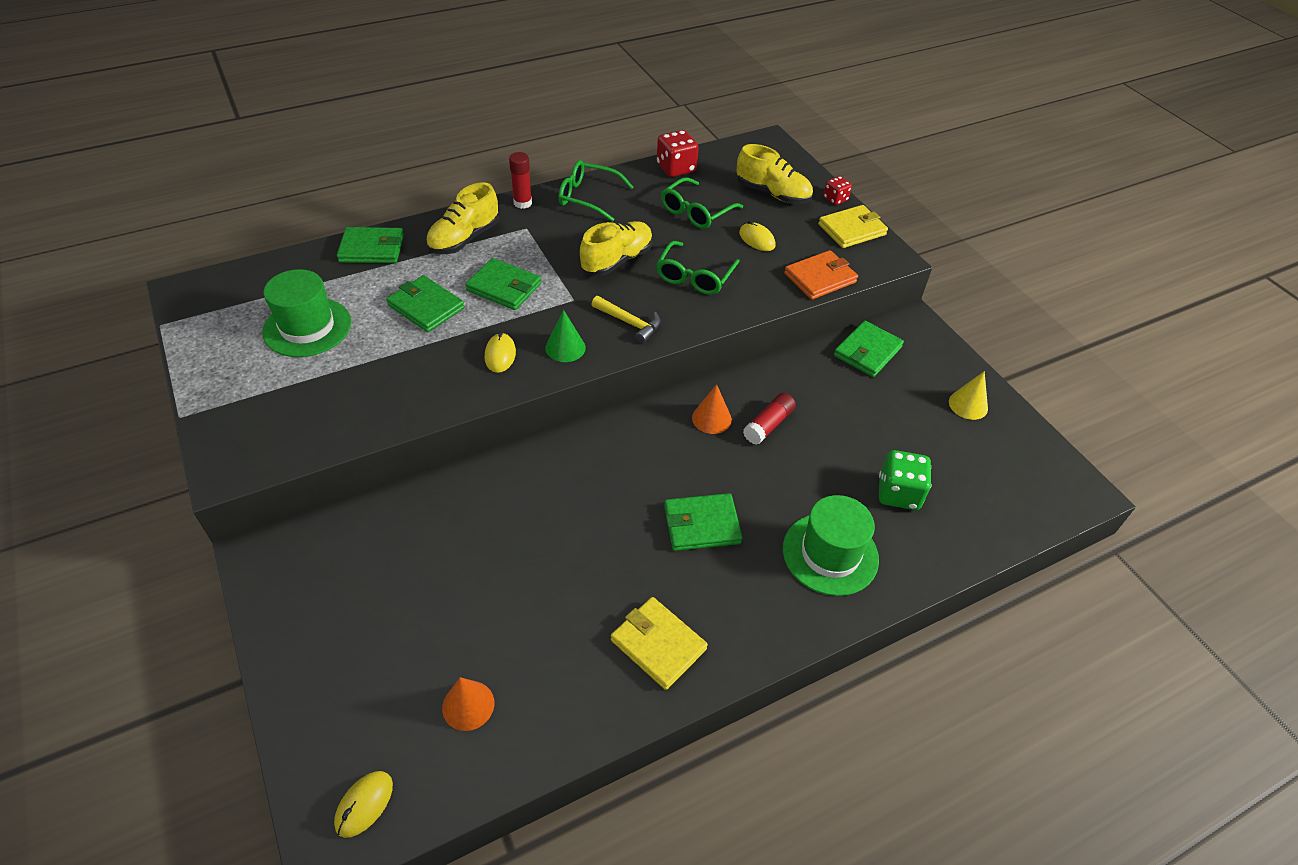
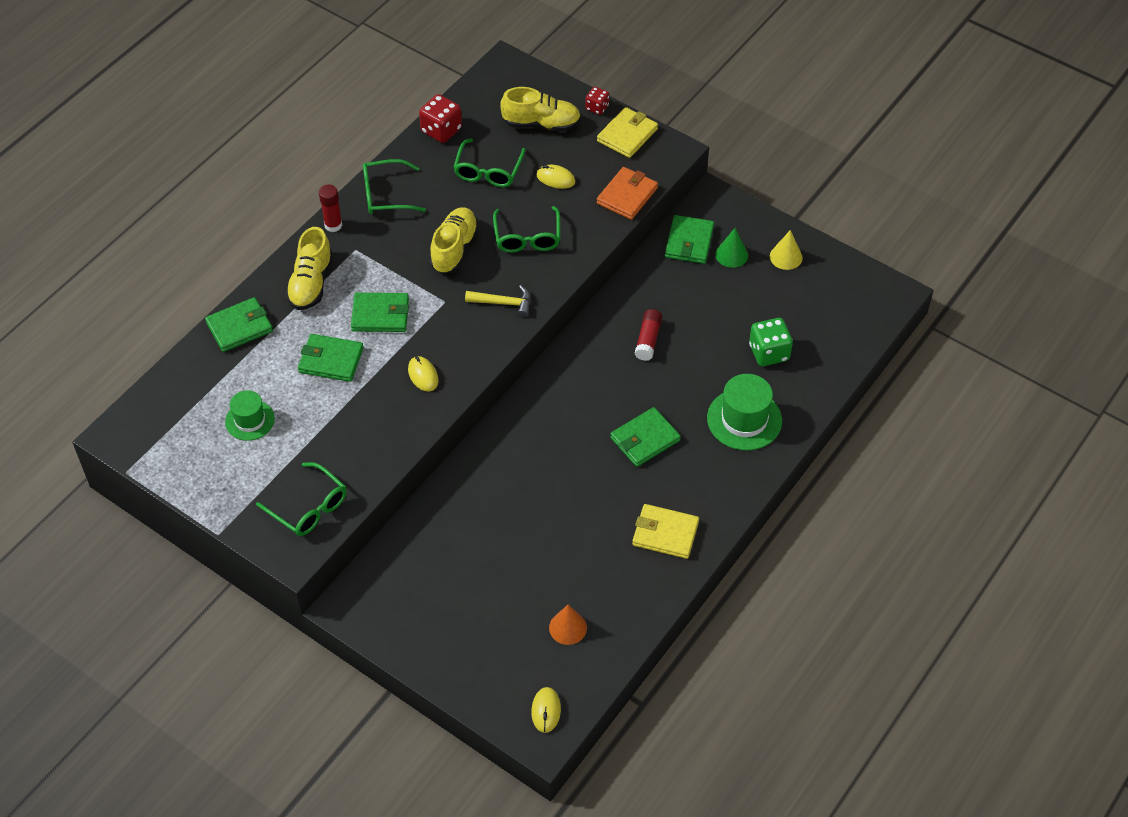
camera: 25 degrees left, 5 degrees up
green hat [262,269,351,357] -> green hat [225,390,275,441], size x0.64
green cone [545,310,586,362] -> green cone moved to [715,228,748,268]
orange cone [692,384,732,434] -> none
none -> green glasses [256,462,347,536]

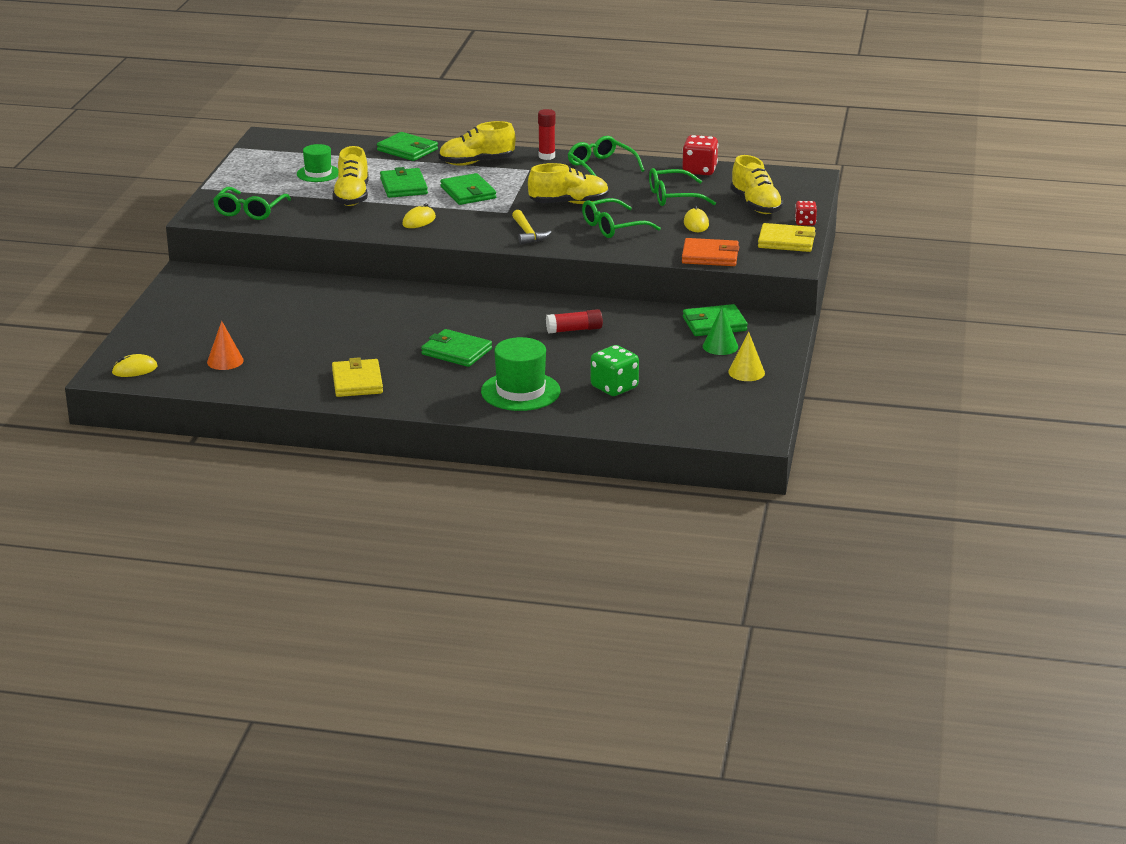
camera: 65 degrees right, 25 degrees down
none -> yellow shoe [332,146,369,206]

